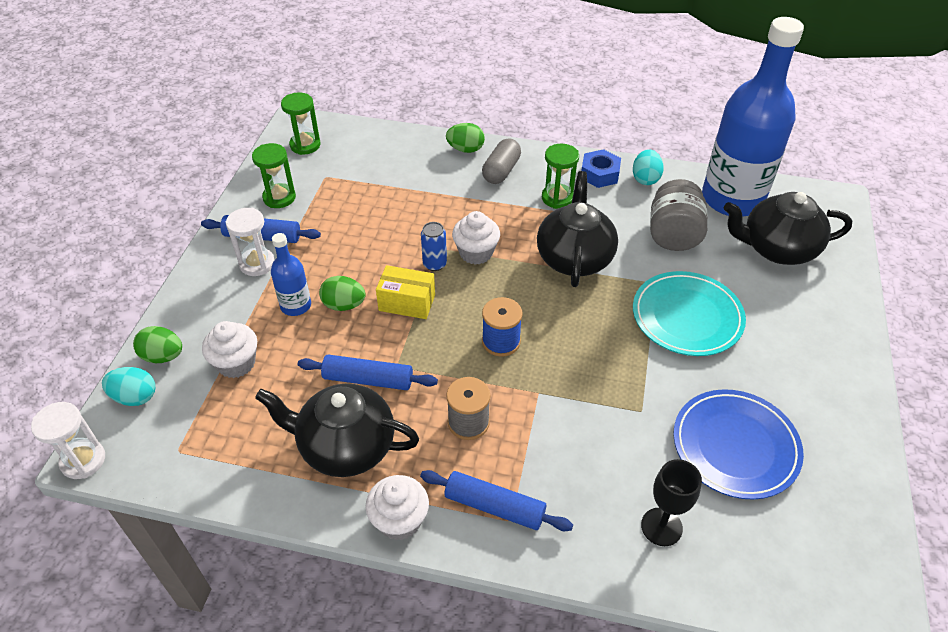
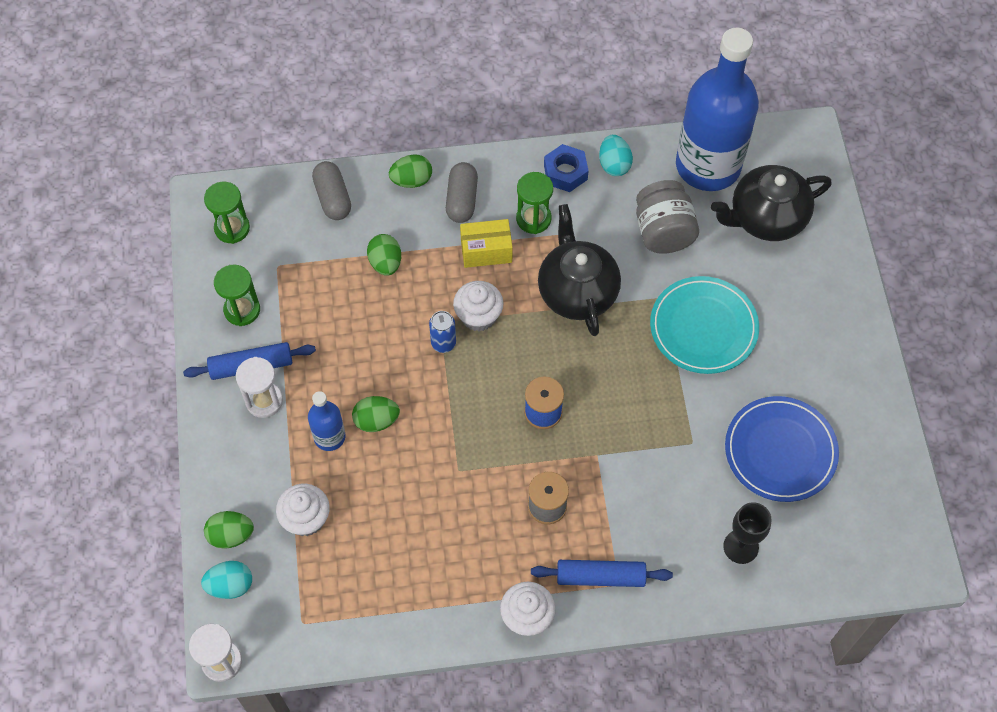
camera: 20 degrees left, 15 degrees up
black teapot [255,383,419,477] -> none
blue rolling pin [298,355,438,390] -> none
yellow box [376,265,435,319] -> yellow box moved to [460,219,513,268]
none -> grey capsule [312,161,351,220]
none -> green egg [367,234,401,276]

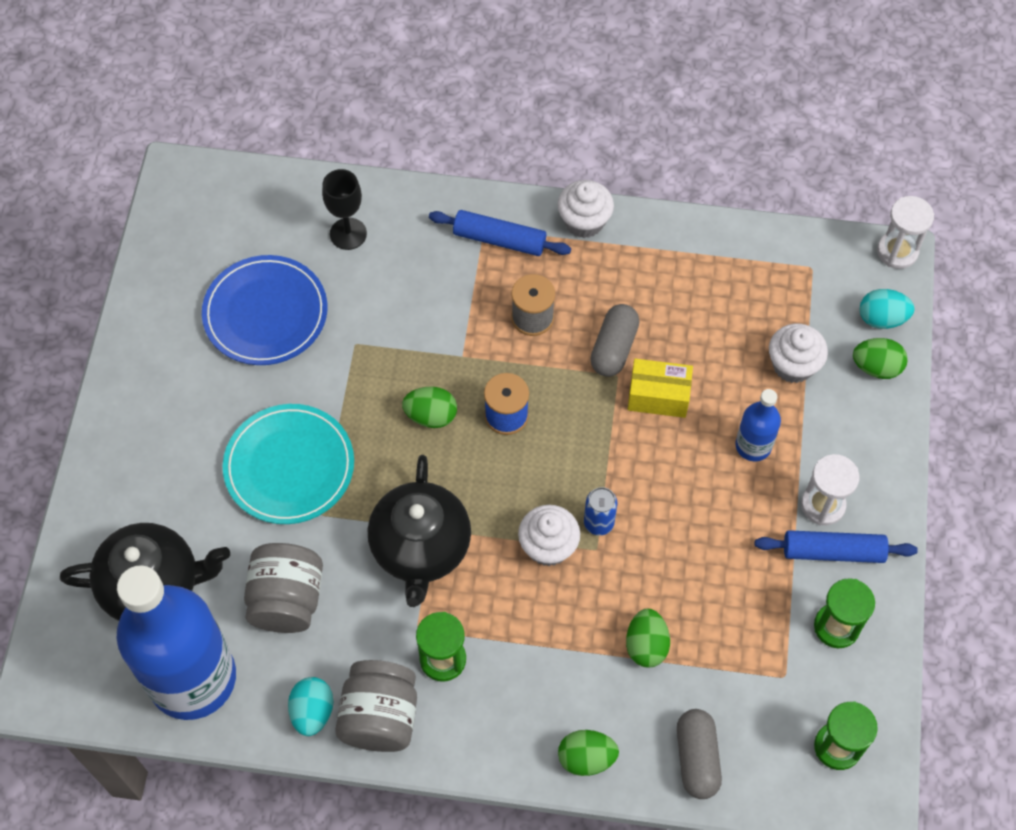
camera: 165 degrees left, 0 degrees up
green egg [352,396,400,432] -> green egg moved to [402,387,457,428]
grey capsule [446,162,478,223] -> grey capsule moved to [590,304,639,377]
yellow box [460,219,513,268] -> yellow box moved to [628,359,693,418]
blue nut [544,144,589,192] -> grey jar [335,660,417,752]

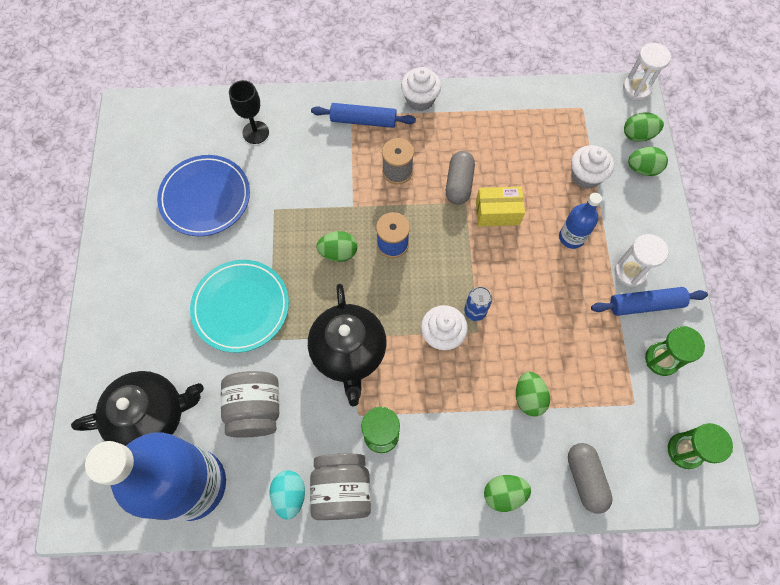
camera: 10 degrees left, 5 degrees up
turquoise egg [860,289,915,329] -> green egg [624,112,664,142]

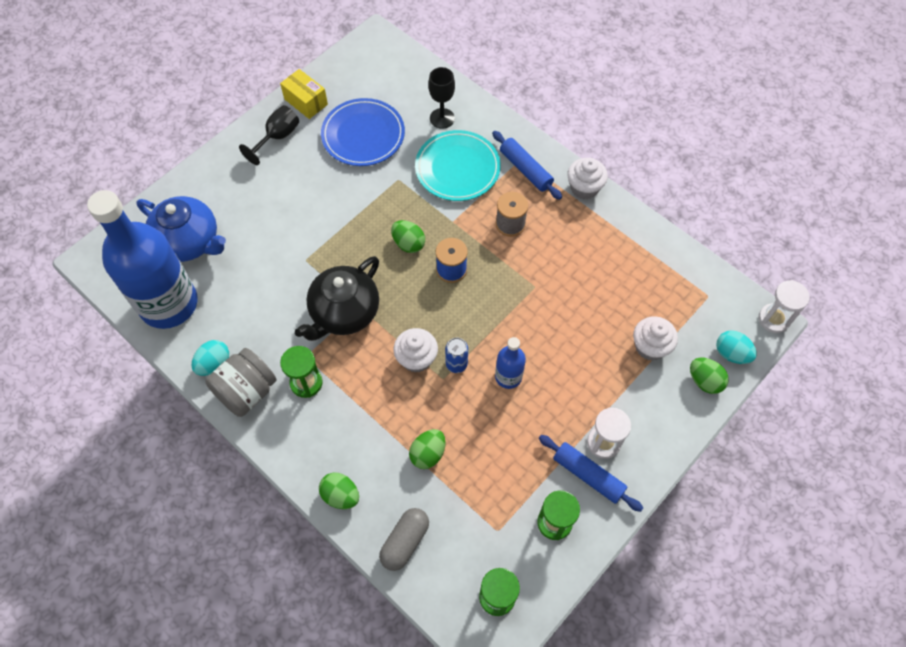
camera: 45 degrees right, 5 degrees down
black teapot [71,371,204,446] -> blue teapot [136,196,226,262]
turquoise plate [190,260,289,353] -> turquoise plate moved to [415,130,501,201]
grey jar [221,371,279,438] -> none
grey capsule [446,151,475,205] -> none
yellow box [476,187,525,227] -> yellow box moved to [280,69,328,119]
blue bottle [559,193,602,249] -> blue bottle moved to [495,337,526,389]
green egg [624,112,664,142] -> turquoise egg [716,330,757,364]
none -> black goblet [239,105,299,165]

